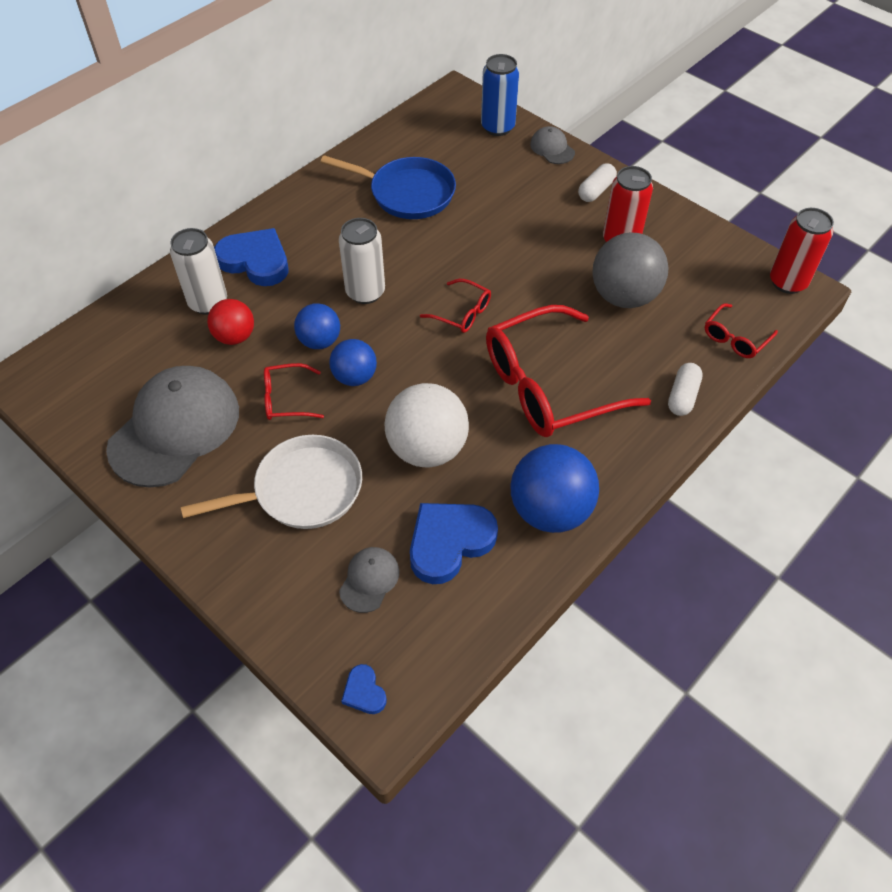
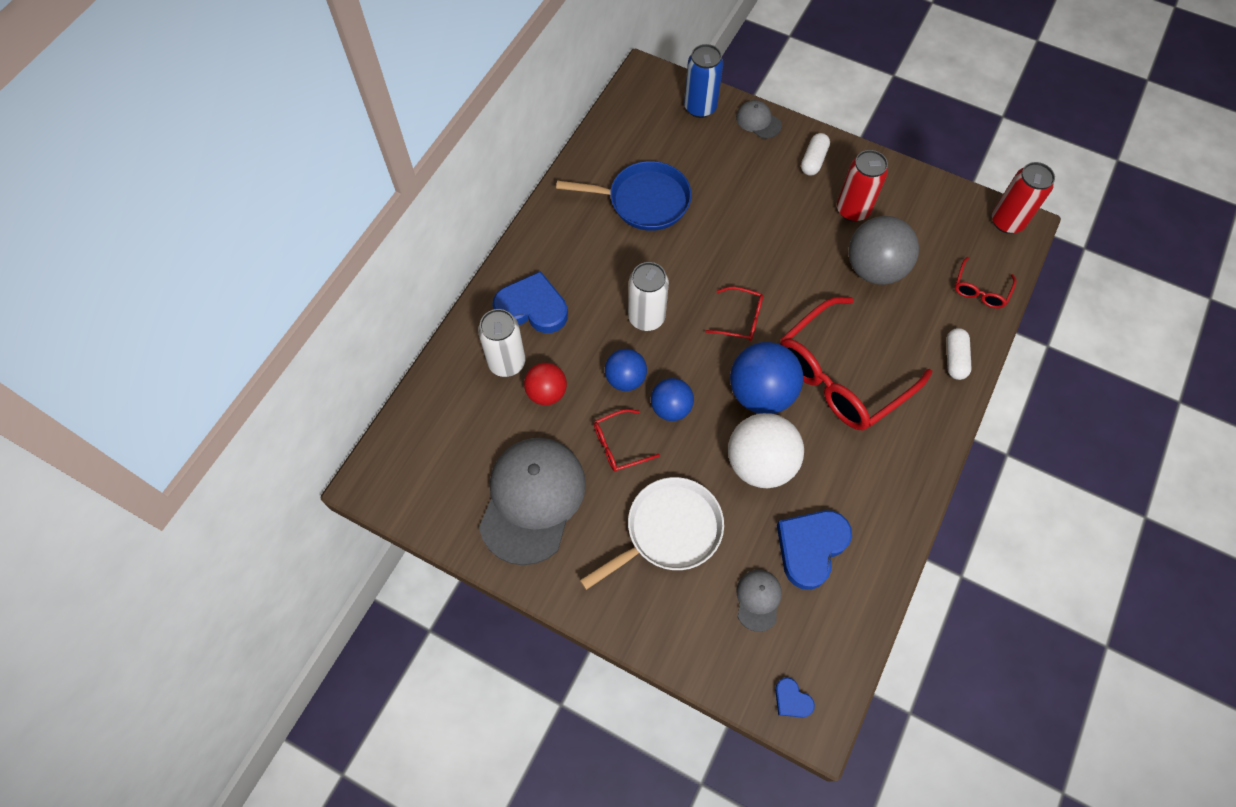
camera: 15 degrees left, 10 degrees up
blue ball [510,444,599,533] -> blue ball moved to [730,342,803,414]

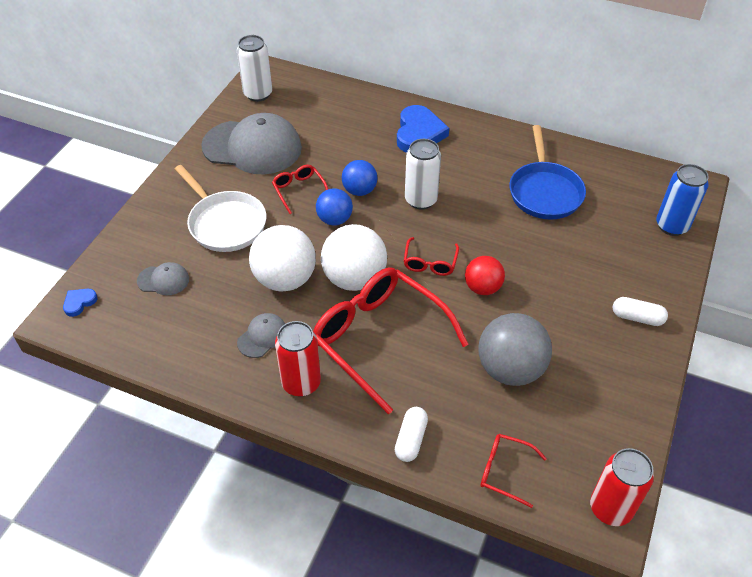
camera: 85 degrees right, 15 degrees down
white can [478,309,526,377] -> white can moved to [237,35,272,102]
red ball [524,363,567,405] -> red ball moved to [465,256,505,295]
blue ball [730,342,803,414] -> white ball [321,224,387,291]
grey cap [736,100,782,139] -> grey cap moved to [237,313,285,358]
blue heart [777,510,852,590] -> none
red can [837,150,888,222] -> red can moved to [275,321,321,397]
white capsule [946,328,971,380] -> white capsule turned 75 degrees counterclockwise [395,407,428,462]

